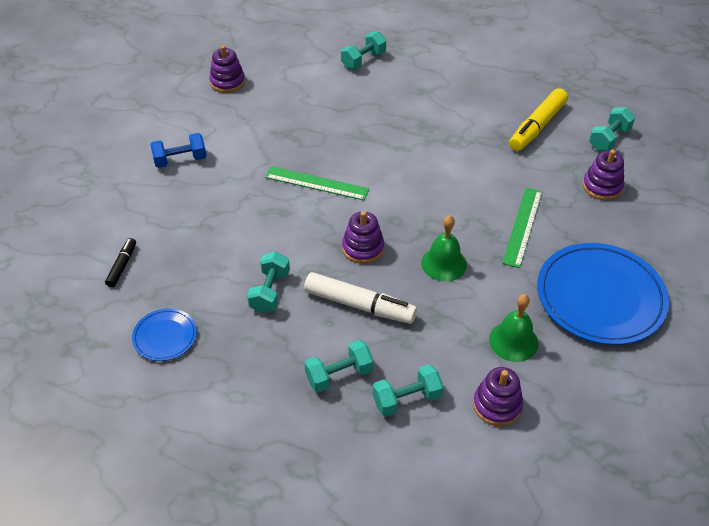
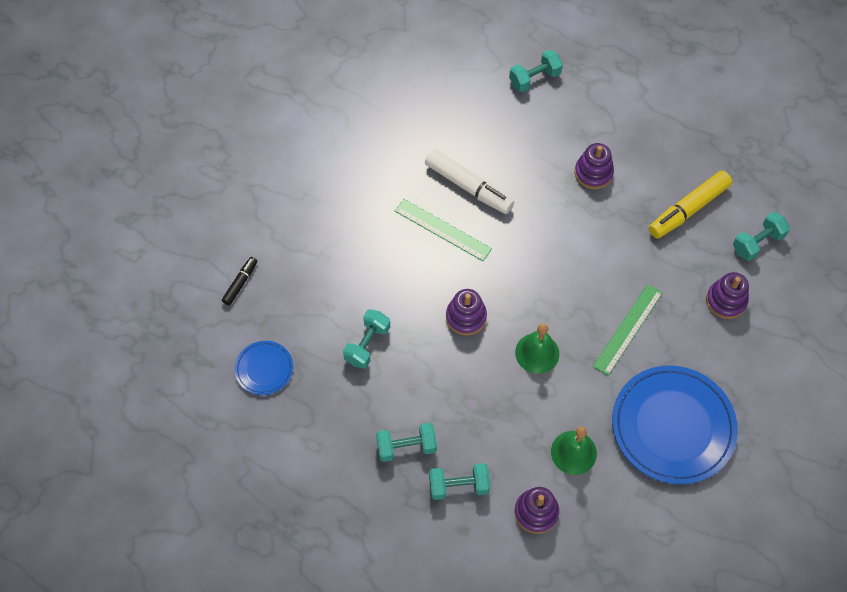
camera: 15 degrees right, 15 degrees up
blue dumbbell [150,133,206,168] -> none
purple stacking toy [209,45,245,93] -> purple stacking toy moved to [575,143,614,189]
white marker [304,272,417,324] -> white marker moved to [425,149,514,214]

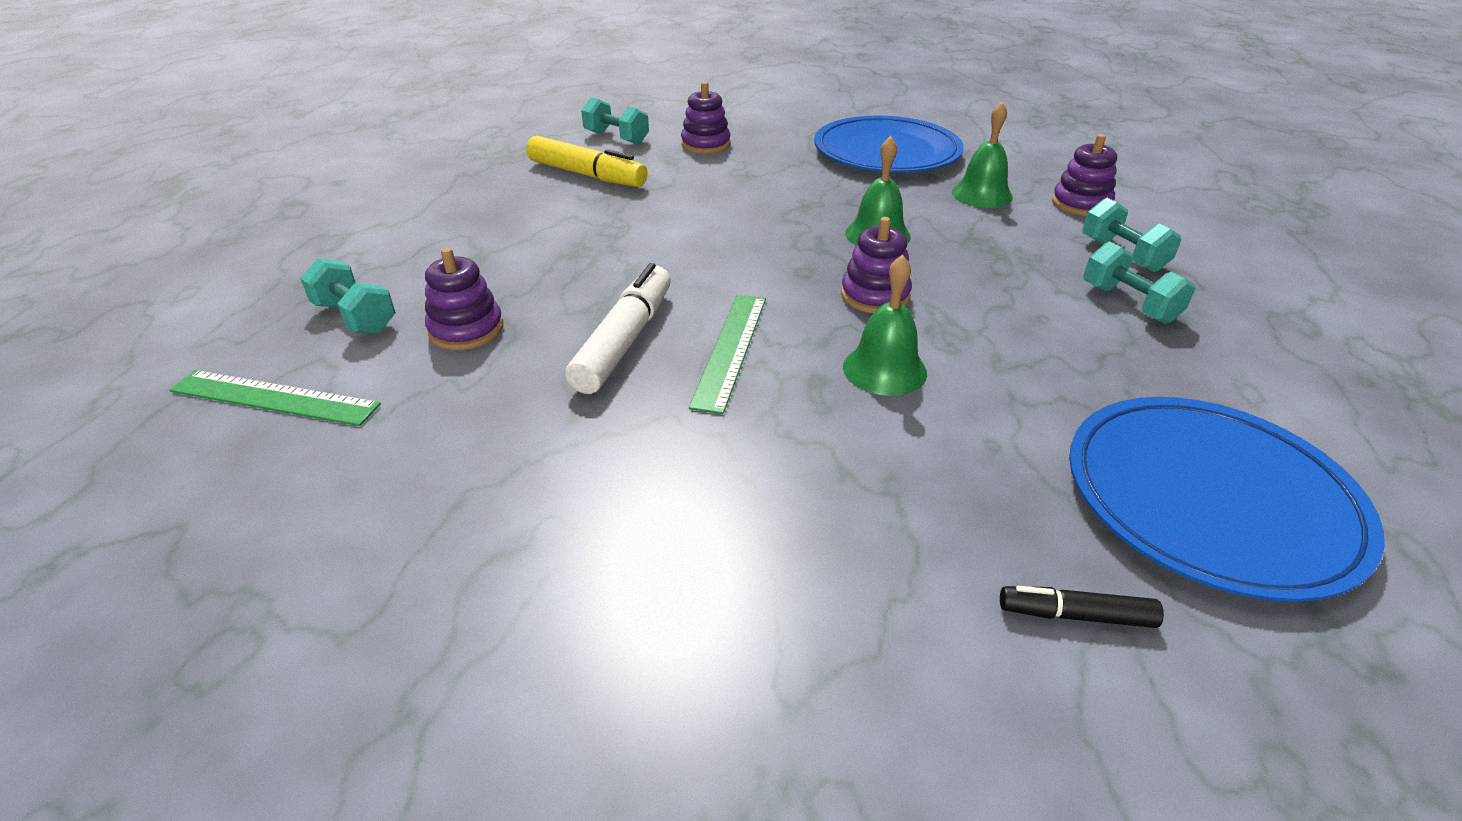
camera: 110 degrees left, 25 degrees down
blue plate [235,341,293,395] -> blue plate [1069,397,1385,602], size x2.08
turquoise dumbbell [343,309,390,369] -> none
purple stacking toy [575,143,614,189] -> purple stacking toy moved to [425,248,503,350]
green ruler [593,284,663,376] -> green ruler moved to [169,370,381,426]
none -> green bell [843,254,927,396]

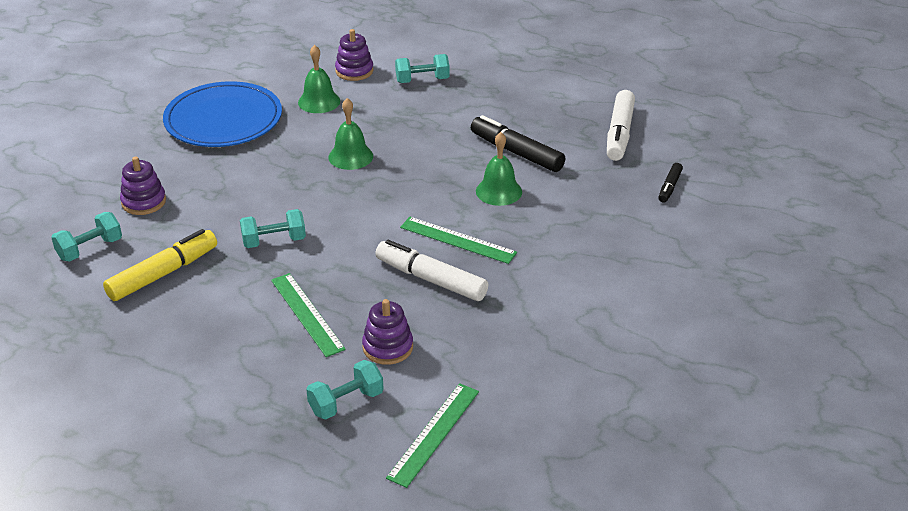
camera: 75 degrees left, 0 degrees up
purple stacking toy [841,217,912,313] -> none
blue plate [1069,397,1385,602] -> white marker [607,90,635,161]
turquoise dumbbell [1083,241,1195,324] -> turquoise dumbbell moved to [240,209,306,248]
none -> green ruler [271,273,346,357]
none -> black marker [471,115,565,172]

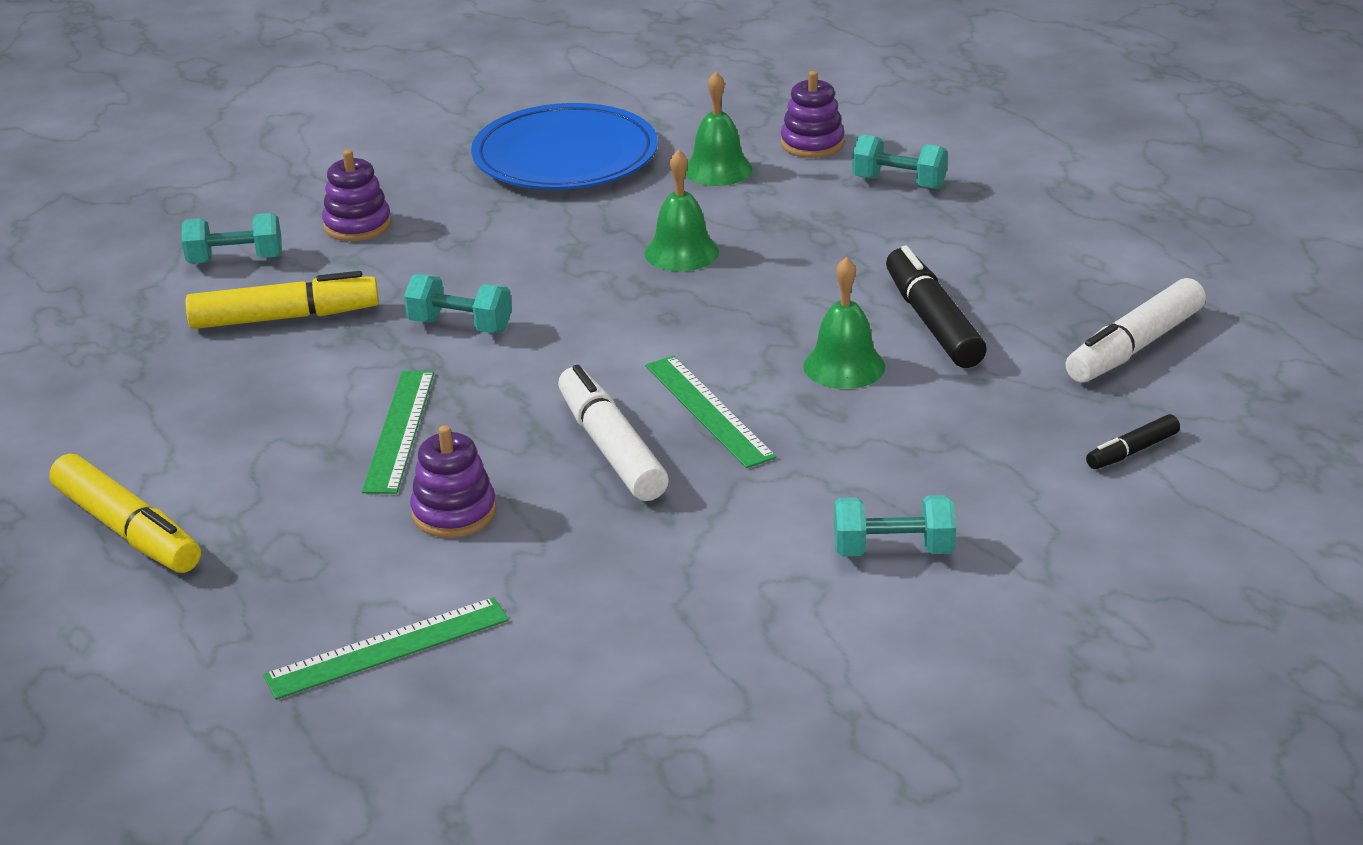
camera: 35 degrees right, 5 degrees down
turquoise dumbbell [306,360,384,419] -> turquoise dumbbell moved to [834,495,956,556]
none -> yellow marker [49,454,201,573]

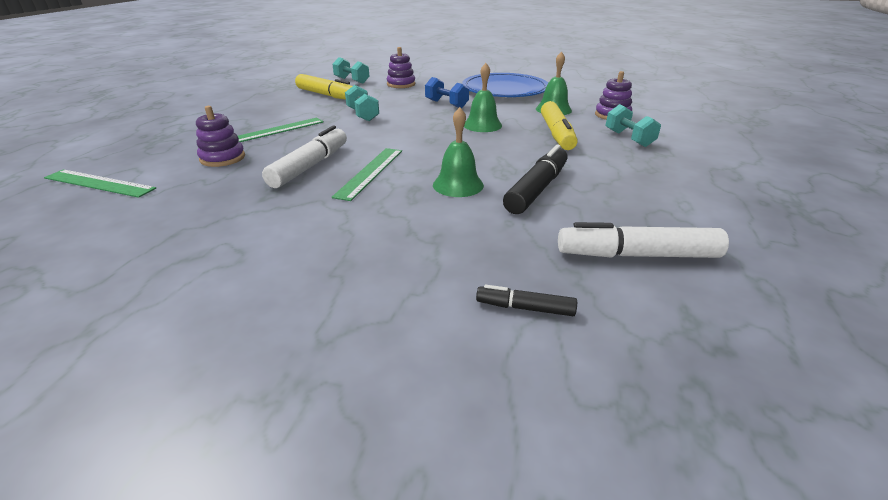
camera: 45 degrees right, 0 degrees up
yellow marker [49,454,201,573] -> yellow marker moved to [541,101,577,150]
turquoise dumbbell [834,495,956,556] -> none
none -> blue dumbbell [425,77,469,108]

